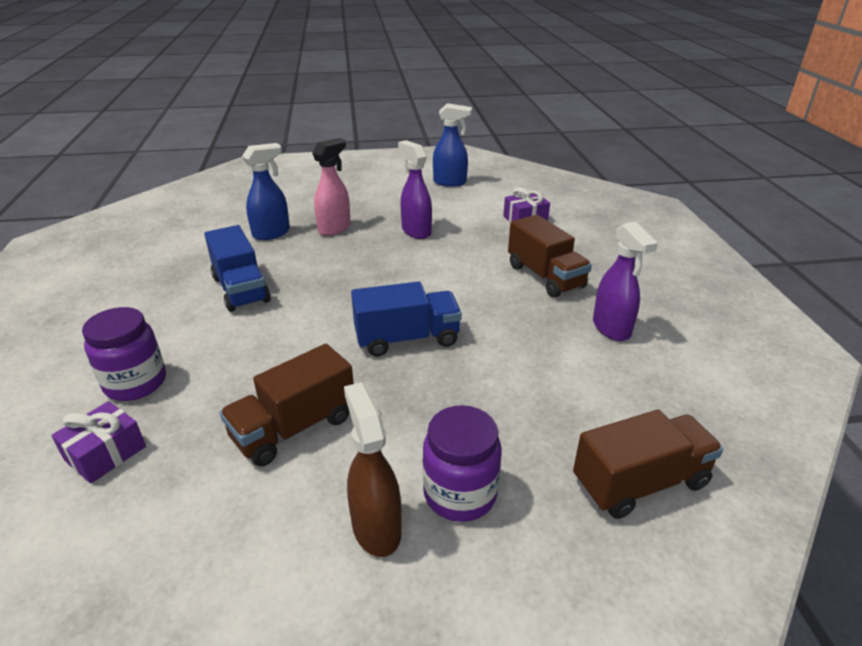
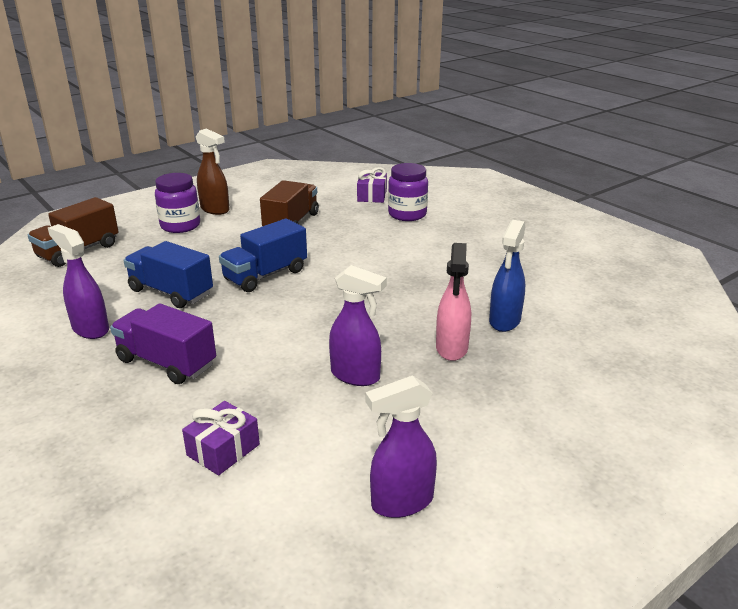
camera: 150 degrees right, 5 degrees down
blue truck [204,225,271,312] -> blue truck moved to [124,241,213,308]
blue spray bottle [433,103,472,187] -> purple spray bottle [365,375,437,518]
brown truck [508,215,592,298] -> purple truck [110,303,216,384]

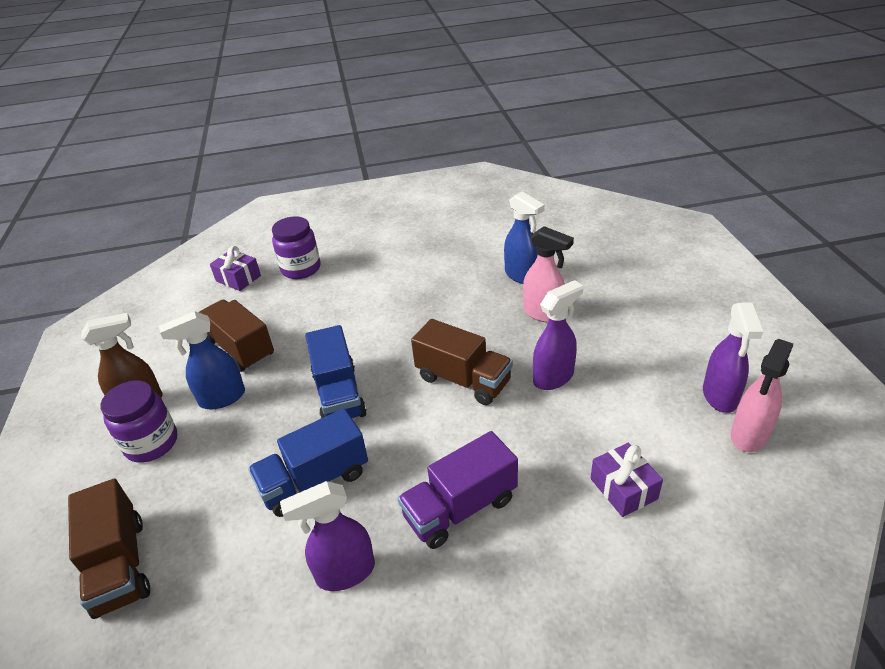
camera: 60 degrees left, 10 degrees up
none -> blue spray bottle [159,311,245,409]
none -> brown truck [411,319,513,405]
none -> pink spray bottle [731,339,793,452]

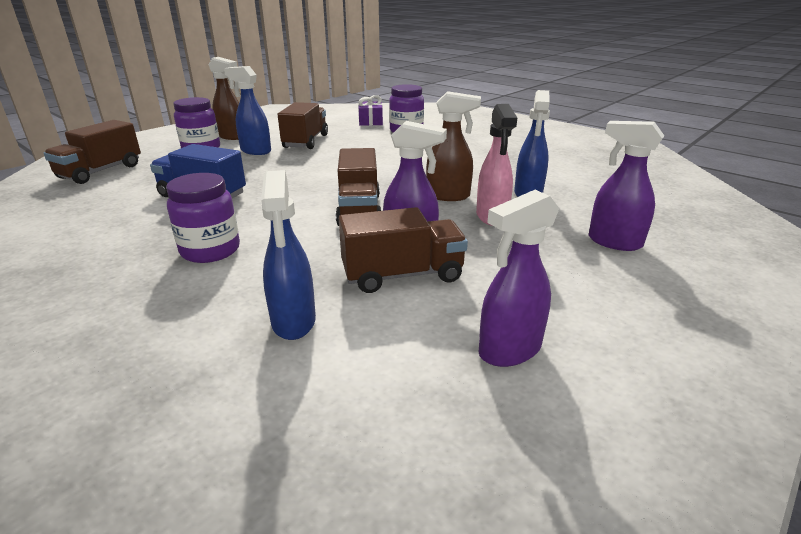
camera: 50 degrees right, 10 degrees down
purple spray bottle [280,481,375,591] -> purple spray bottle moved to [589,121,664,251]
blue truck [305,325,367,419] -> none
purple truck [398,431,518,549] -> purple jar [166,173,240,263]
purple gift [591,443,663,517] -> blue spray bottle [261,170,316,340]
pink spray bottle [731,339,793,452] -> none
none -> brown truck [339,207,468,293]
none -> brown spray bottle [426,91,481,201]

